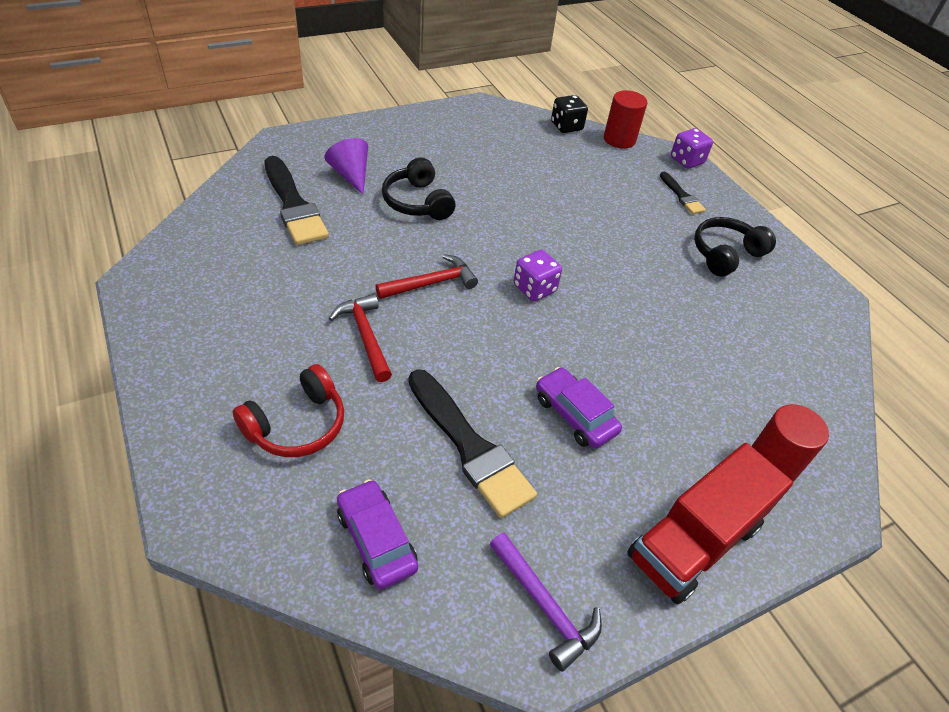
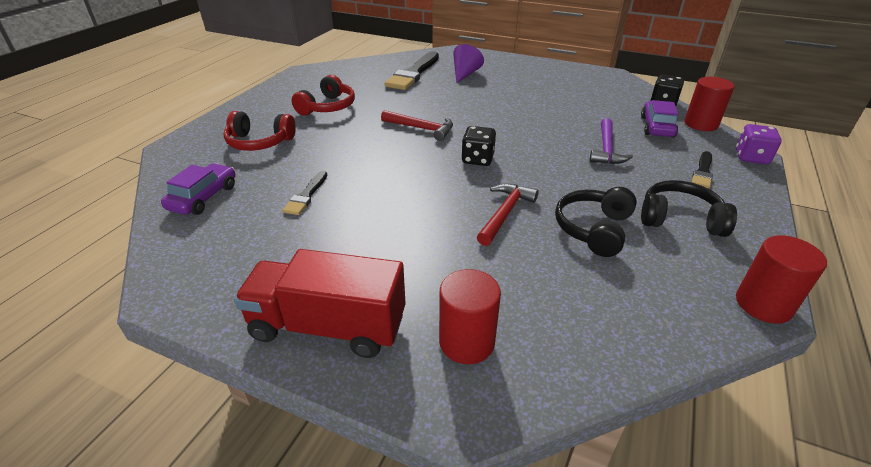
camera: 55 degrees right, 10 degrees down
red hammer [329,294,392,382] -> red hammer moved to [477,183,539,246]
black headphones [382,157,456,220] -> black headphones moved to [555,187,637,257]
black brush [409,369,537,518] -> black brush [282,171,327,215], size x0.52
purple hammer [489,532,602,672] -> purple hammer moved to [590,118,633,164]
purple dice [514,250,562,301] -> black dice [461,126,496,166]
purple car [536,367,622,448] -> purple car moved to [641,100,678,138]
none -> red headphones [292,75,355,115]
none -> red cylinder [736,235,827,324]

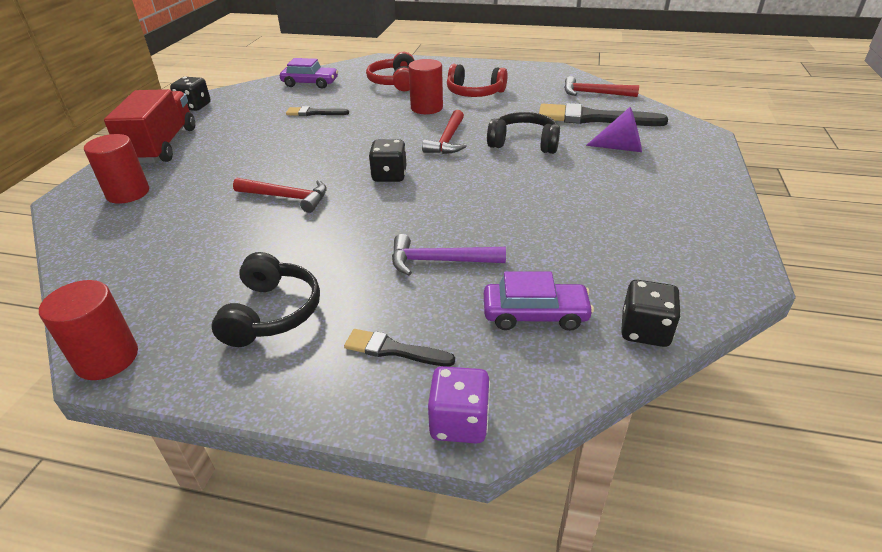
camera: 80 degrees right, 0 degrees up
black headphones [555,187,637,257] -> black headphones moved to [487,112,560,154]
red cylinder [685,77,734,131] -> red cylinder moved to [408,59,443,114]
none -> black dice [170,77,211,111]
none -> red hammer [564,76,639,97]

